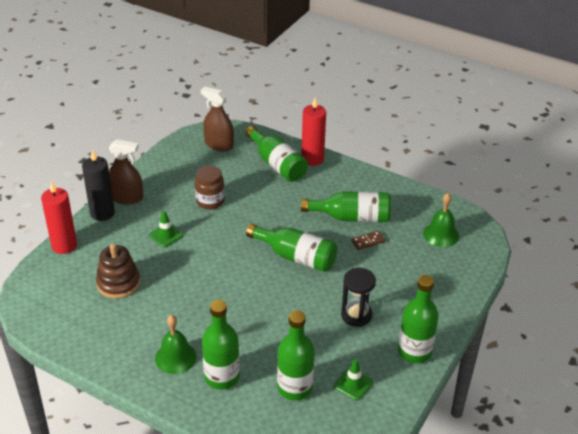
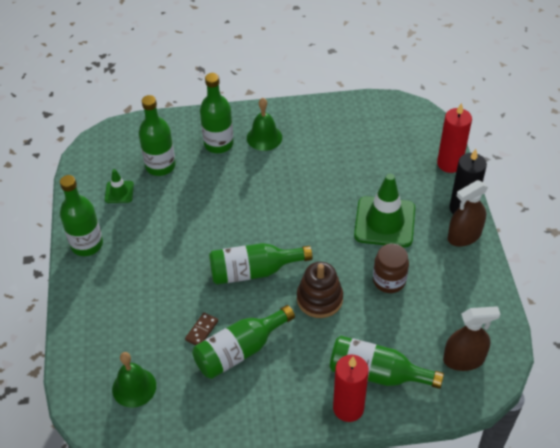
camera: 145 degrees right, 10 degrees up
brown stacking toy [96,244,140,299] -> brown stacking toy moved to [297,262,343,318]
green traffic cone [149,211,183,247] -> green traffic cone [354,174,415,247], size x2.04
black hourglass [341,268,376,327] -> none

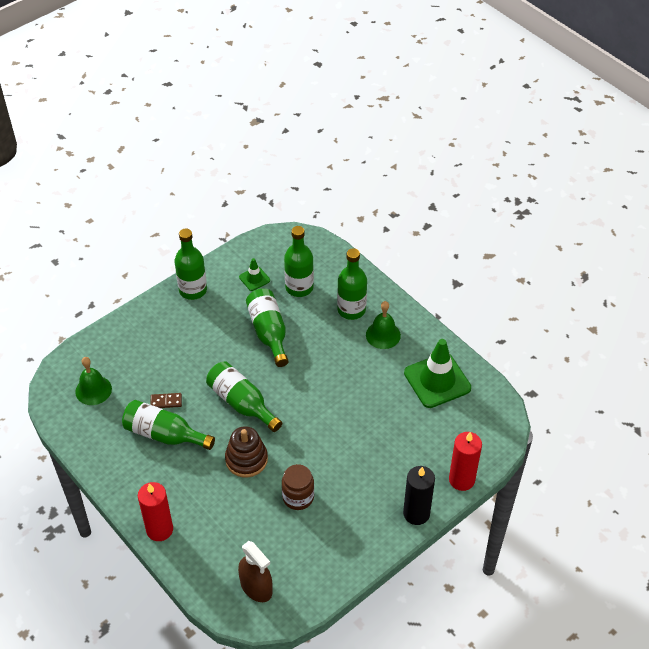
camera: 55 degrees right, 0 degrees up
green bottle [330,336,444,389] -> green bottle moved to [246,288,289,367]
green traffic cone [354,174,415,247] -> green traffic cone moved to [404,339,471,408]
brown spray bottle [448,180,488,246] -> none

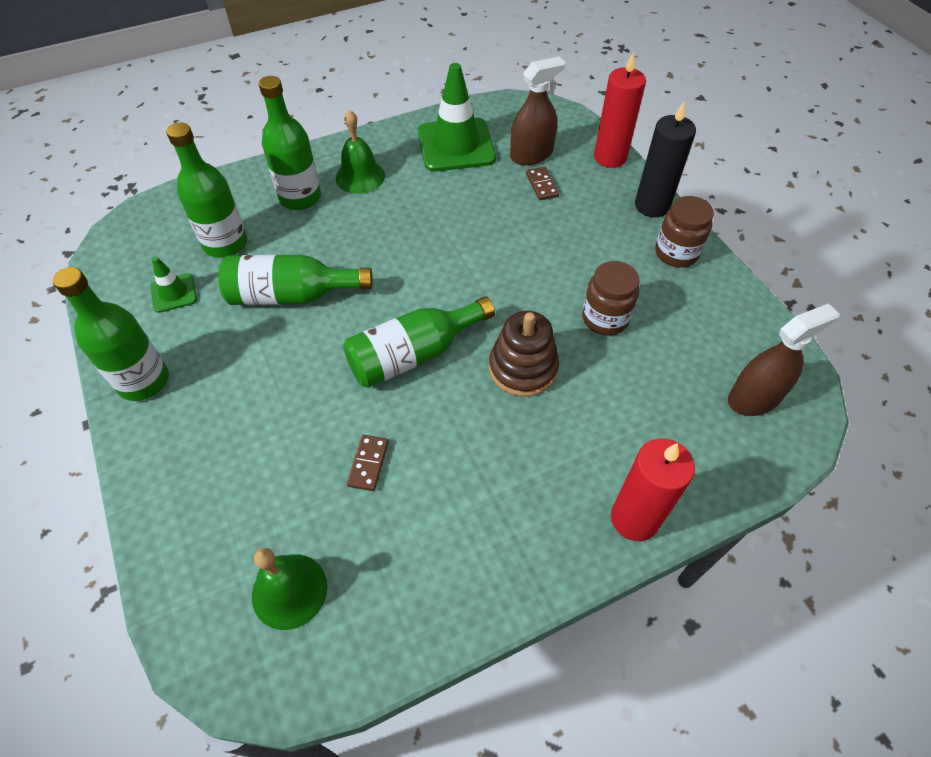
camera: 75 degrees left, 5 degrees up
green bottle [122,400,215,450] -> none
none -> brown spray bottle [510,57,565,165]
none -> brown domino [526,167,559,200]
none -> brown jar [655,196,714,267]

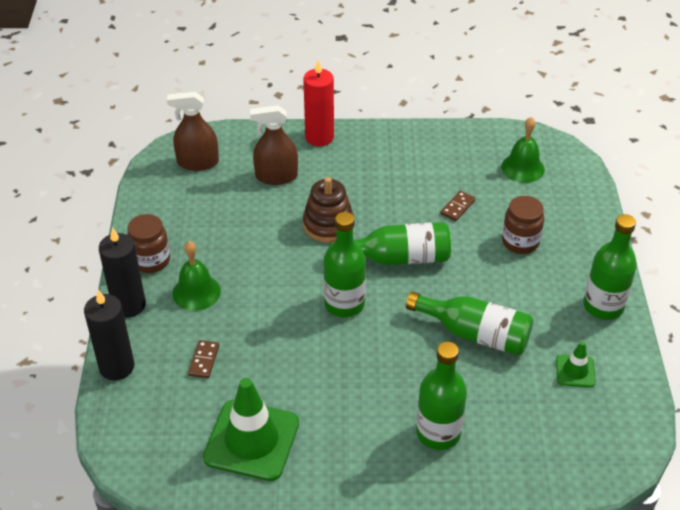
camera: 155 degrees left, 10 degrees down
green bottle [166,122,248,258] -> green bottle moved to [323,212,366,317]
green bell [336,110,385,194] -> green bell moved to [173,241,221,311]
brown spray bottle [510,57,565,165] -> brown spray bottle moved to [250,105,298,185]
brown jar [582,261,640,335] -> brown jar moved to [502,196,544,254]
red candle [594,52,646,168] -> black candle [84,290,134,380]

